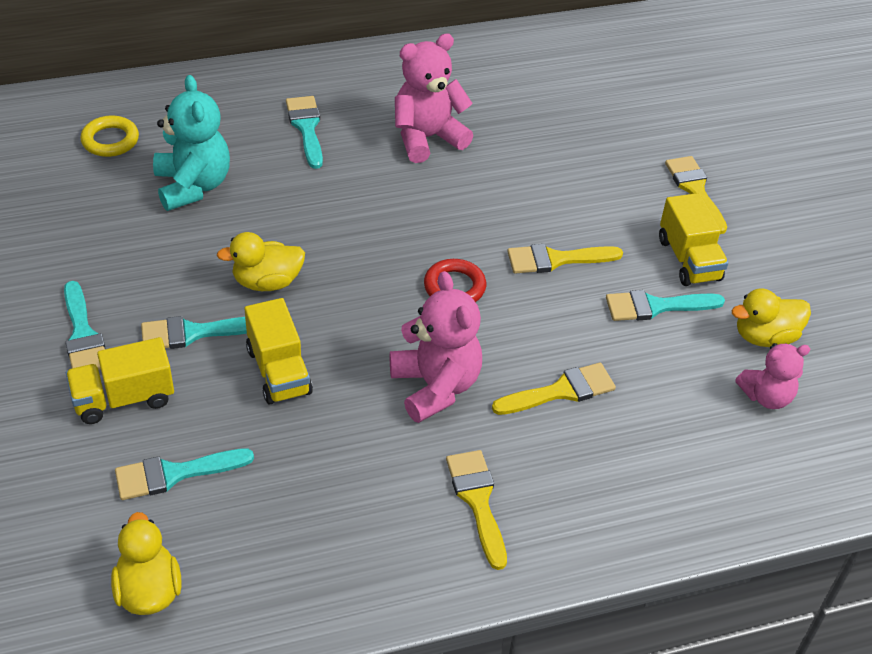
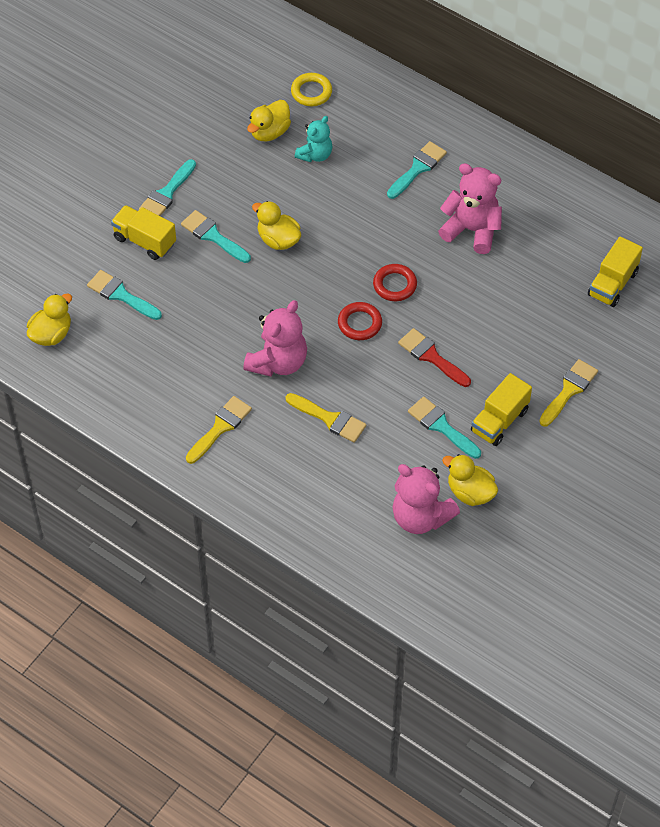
camera: 55 degrees right, 10 degrees up
turquoise teddy bear [153,75,230,211] -> turquoise teddy bear [295,116,333,162], size x0.63
yellow truck [245,298,313,405] -> yellow truck moved to [588,236,643,307]
yellow brush [507,244,623,273] -> red brush [398,328,471,387]
pink teddy bear [735,343,810,409] -> pink teddy bear [393,464,460,534], size x1.59
none -> yellow duck [247,100,291,141]
none -> red ring [373,264,417,301]

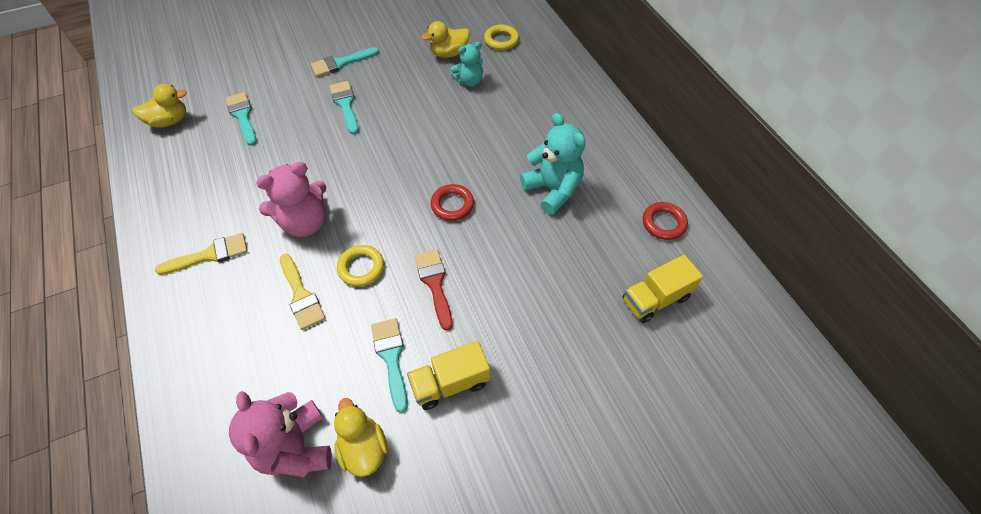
camera: 30 degrees right, 0 degrees up
yellow truck [111,205,176,260] -> none
yellow duck [252,201,301,250] -> none
red ring [338,302,382,340] -> red ring moved to [643,202,688,240]
turquoise brush [387,141,447,199] -> none
pink teddy bear [438,163,502,254] -> turquoise teddy bear [520,113,586,215]
yellow brush [539,359,598,427] -> none
none -> yellow ring [337,245,384,287]

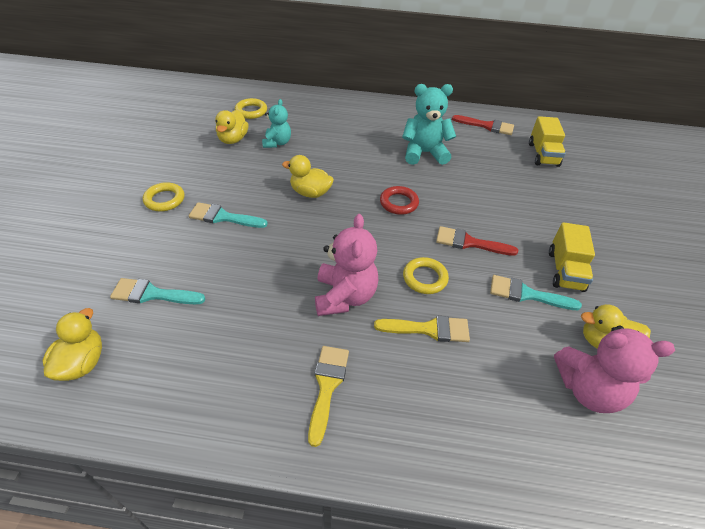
camera: 60 degrees left, 10 degrees down
turquoise brush [311,47,379,77] -> yellow ring [143,182,185,212]
red ring [643,202,688,240] -> red brush [452,115,514,135]
none -> yellow duck [282,155,334,198]

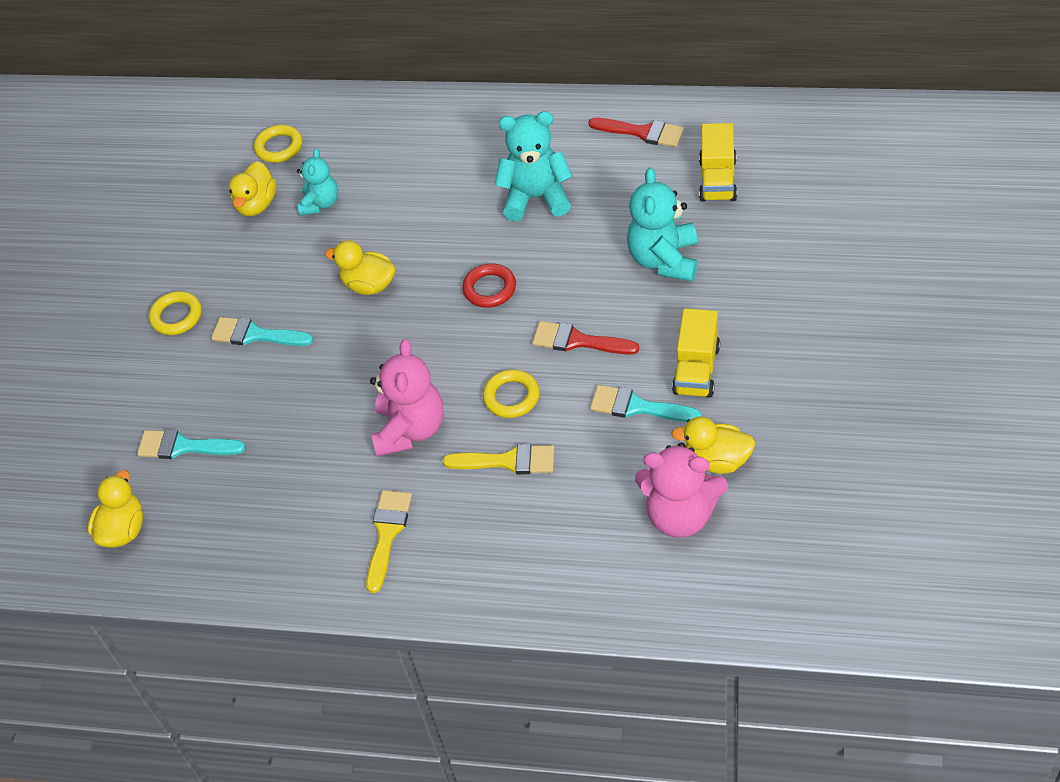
camera: 10 degrees right, 5 degrees up
none -> turquoise teddy bear [627,168,698,281]

